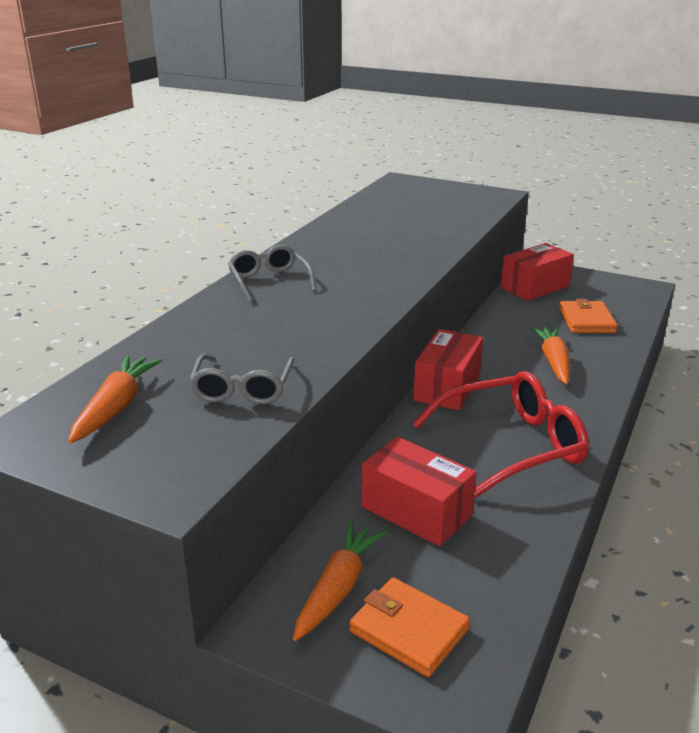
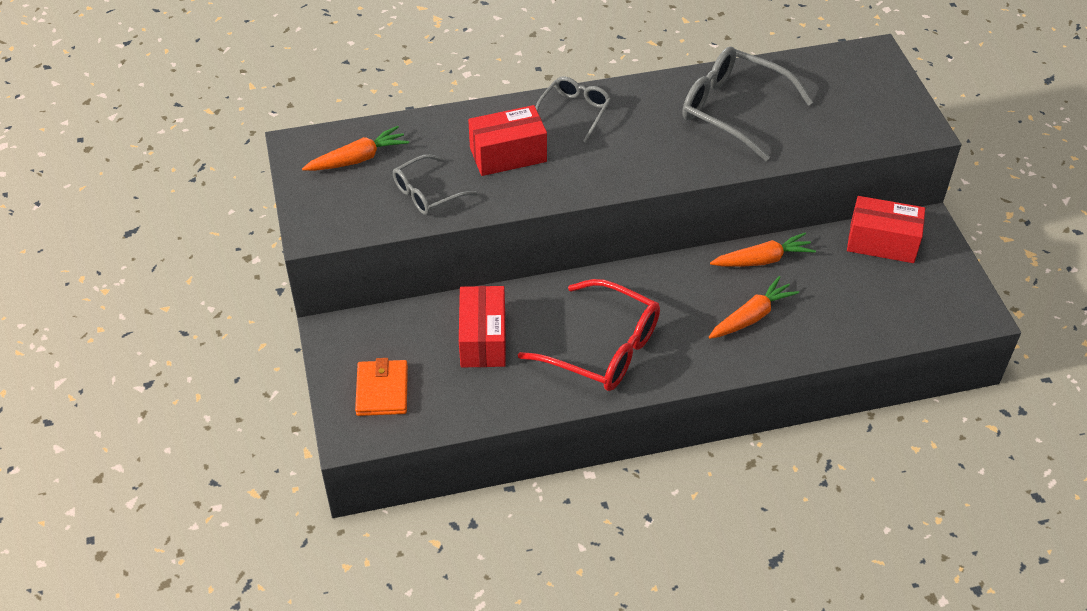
camera: 50 degrees right, 20 degrees up
orange carrot [293,520,387,641] -> orange carrot moved to [710,233,816,267]
red box [413,329,483,411] -> red box moved to [468,105,547,176]
orange wallet [559,299,618,333] -> none
none -> grey glasses [682,47,813,161]

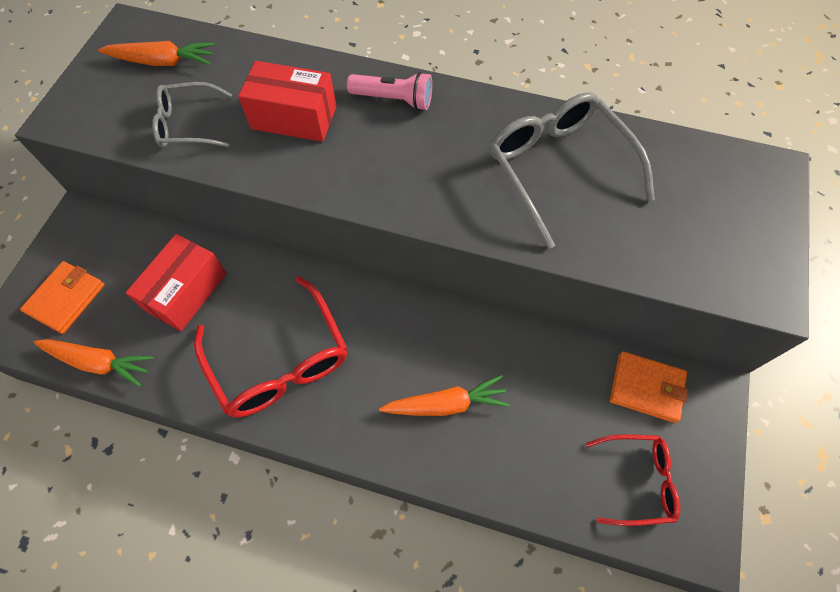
camera: 30 degrees right, 15 degrees up
grey glasses [535,76,611,143] -> pink flashlight [347,72,432,110]
orange carrot [710,233,816,267] -> orange carrot moved to [34,339,154,387]
red box [847,196,925,263] -> orange wallet [610,351,688,423]
none -> red glasses [585,434,680,526]

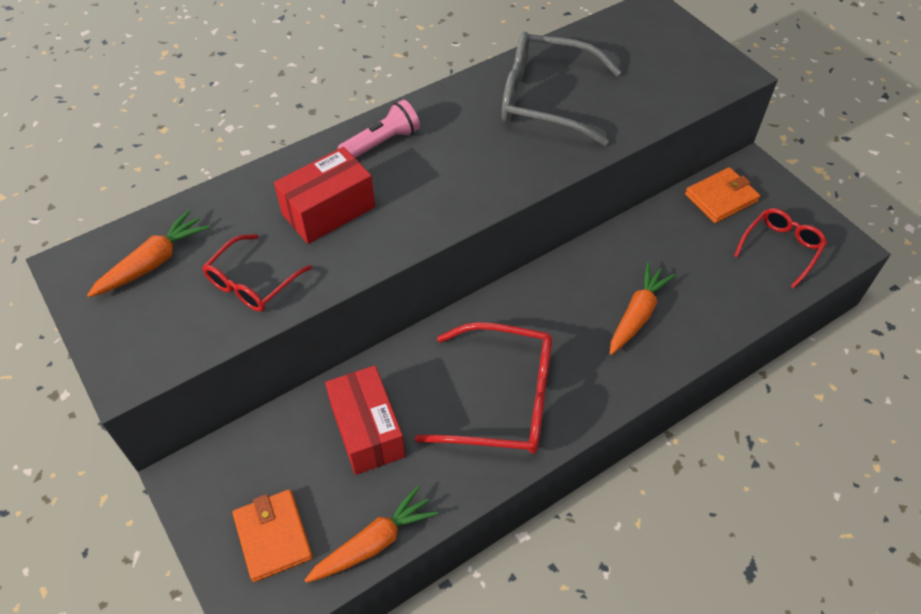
camera: 50 degrees left, 10 degrees down
grey glasses [152,82,232,148] -> red glasses [202,234,312,312]

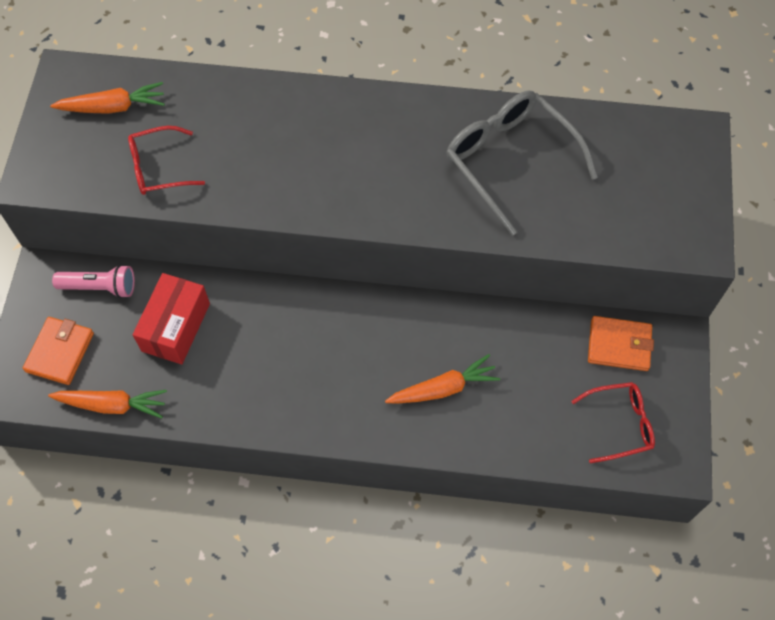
camera: 40 degrees right, 10 degrees up
red box [274,147,375,244] -> none
pink flashlight [337,99,420,158] -> pink flashlight moved to [52,265,135,298]
red glasses [415,322,552,454] -> none

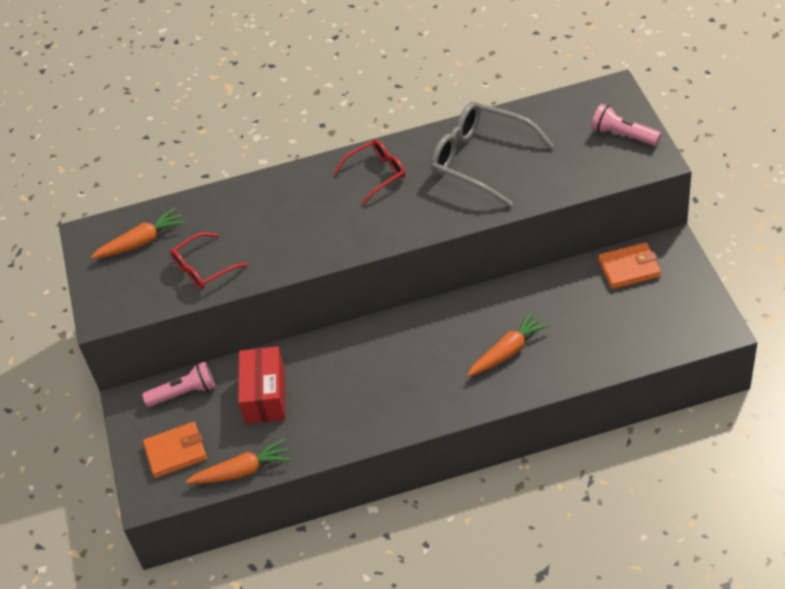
camera: 15 degrees left, 15 degrees down
orange wallet [23,317,94,385] -> orange wallet turned 75 degrees clockwise [143,422,207,478]
red glasses [571,382,655,463] -> red glasses moved to [334,139,405,204]
none -> pink flashlight [591,104,661,146]

